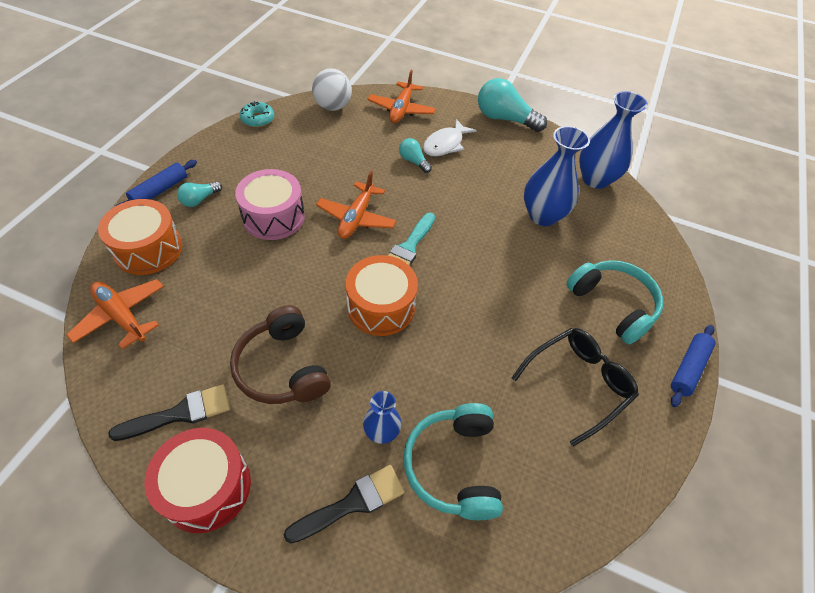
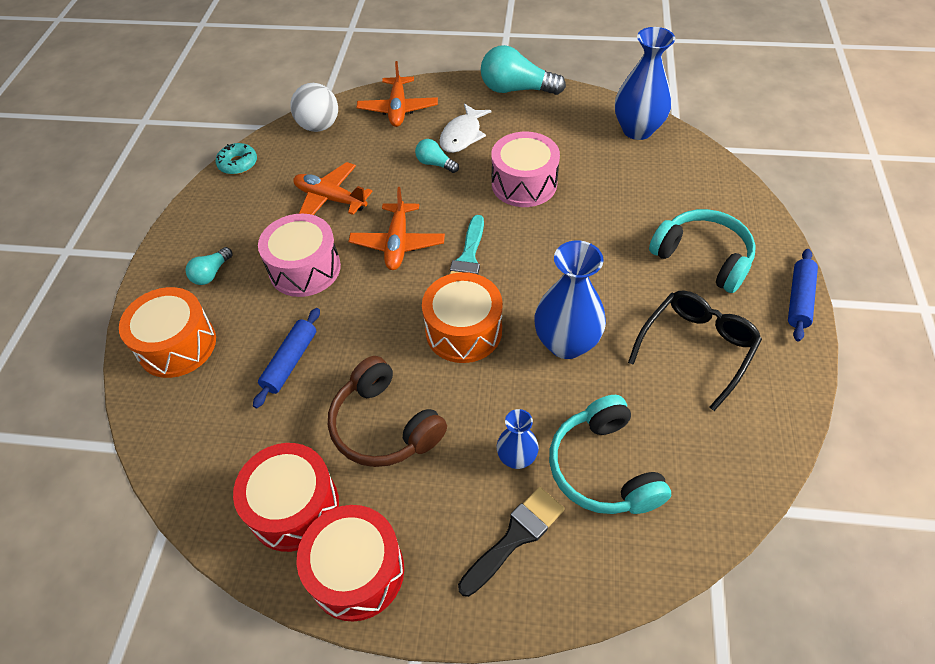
camera: 10 degrees left, 0 degrees up
orange plane [67,279,164,349] -> orange plane moved to [293,162,373,215]
black brush [108,384,230,441] -> red drum [233,443,339,552]
blue rolling pin [116,160,197,206] -> blue rolling pin moved to [253,308,320,408]
blue vase [524,126,590,226] -> blue vase moved to [534,241,606,359]
none -> pink drum [491,132,560,207]

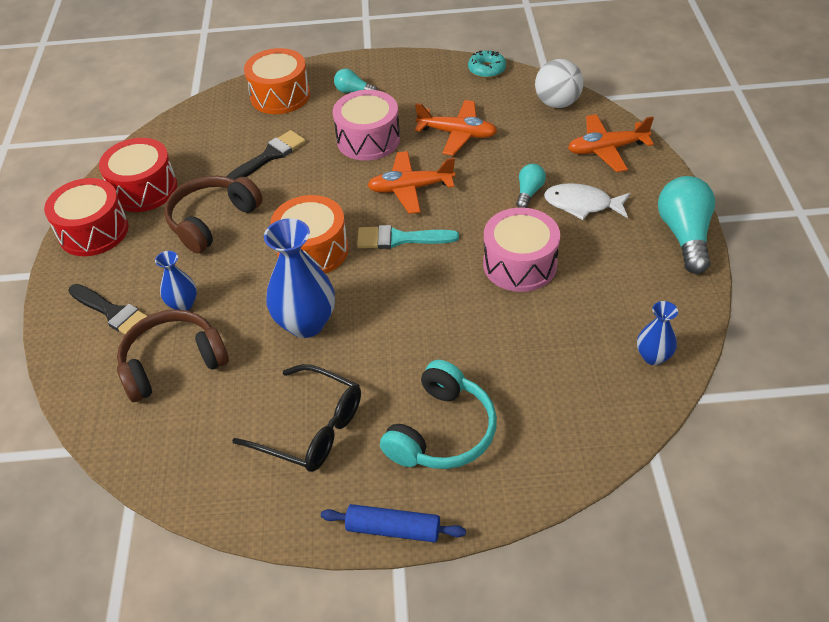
camera: 80 degrees right, 5 degrees down
blue rolling pin [253,308,320,408] -> black brush [226,130,306,180]
orange plane [293,162,373,215] -> orange plane turned 90 degrees clockwise [415,100,497,156]
turquoise headphones [549,395,671,514] -> brown headphones [117,310,229,402]
blue vase [615,27,675,140] -> blue vase [637,301,678,365], size x0.54

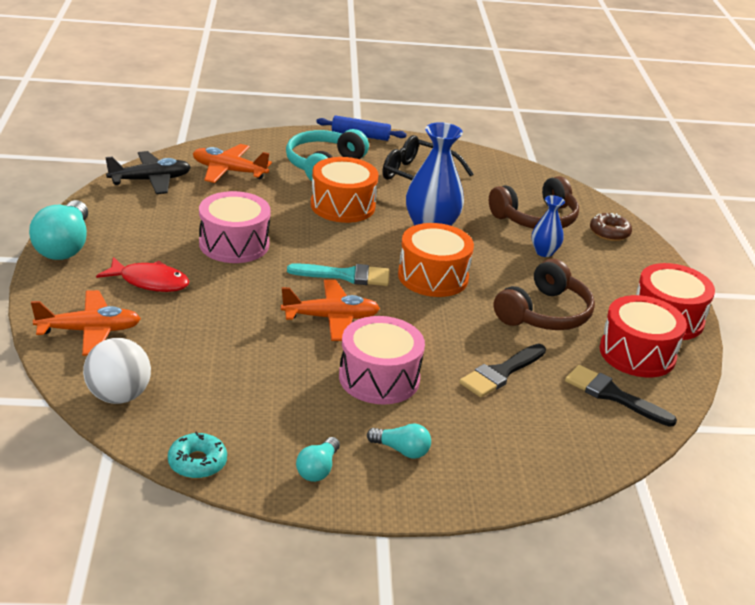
camera: 175 degrees right, 15 degrees down
black brush [68,284,147,334] -> black brush moved to [565,365,677,427]
orange drum [244,48,310,114] -> orange drum moved to [311,157,379,223]
orange plane [415,100,497,156] -> orange plane moved to [193,144,272,183]
turquoise light bulb [516,164,546,208] -> turquoise light bulb moved to [296,437,340,482]
white fish [544,183,631,220] -> red fish [96,257,189,292]
blue vase [637,301,678,365] -> black plane [105,151,191,194]
none -> brown donut [590,213,632,241]

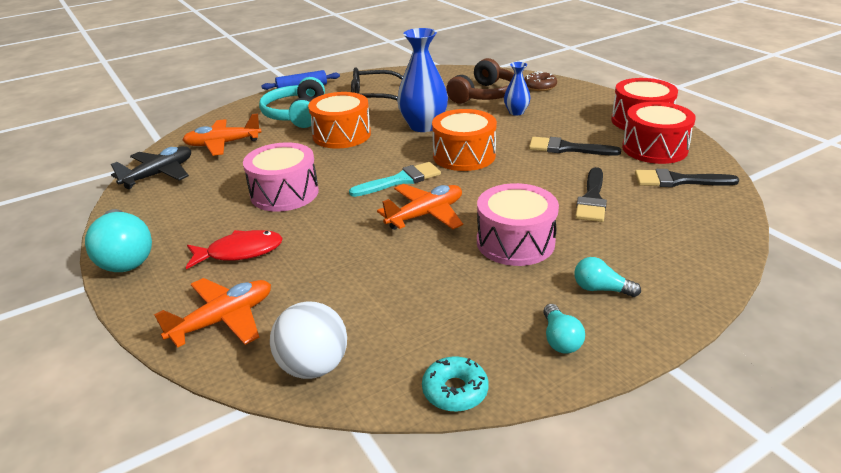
camera: 25 degrees left, 0 degrees up
turquoise light bulb [367,423,431,459] -> turquoise light bulb turned 150 degrees counterclockwise [574,257,641,297]
brown headphones [493,259,595,330] -> black brush [529,137,621,156]

